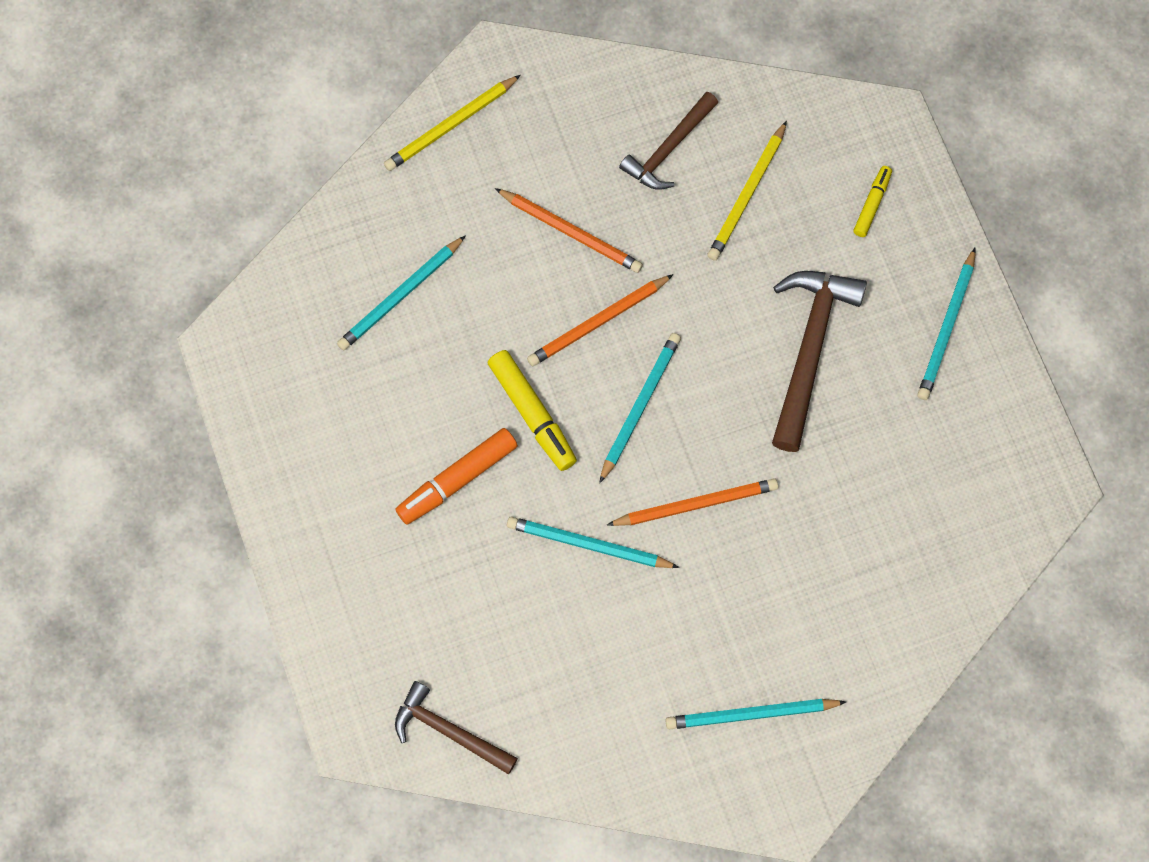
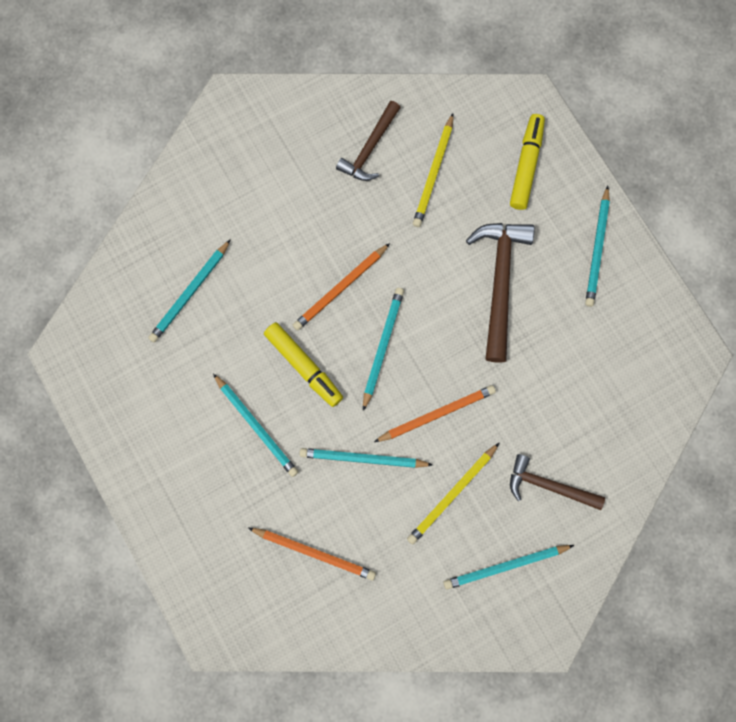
camera: 10 degrees left, 5 degrees up
yellow pencil [384,75,521,171] -> yellow pencil moved to [407,443,499,544]
orange marker [395,428,518,525] -> turquoise pencil [213,374,298,477]
brown hammer [395,681,518,774] -> brown hammer moved to [510,454,605,510]
orange pencil [495,188,643,273] -> orange pencil moved to [248,528,376,581]
yellow marker [853,166,892,237] -> yellow marker [510,114,545,210], size x1.70

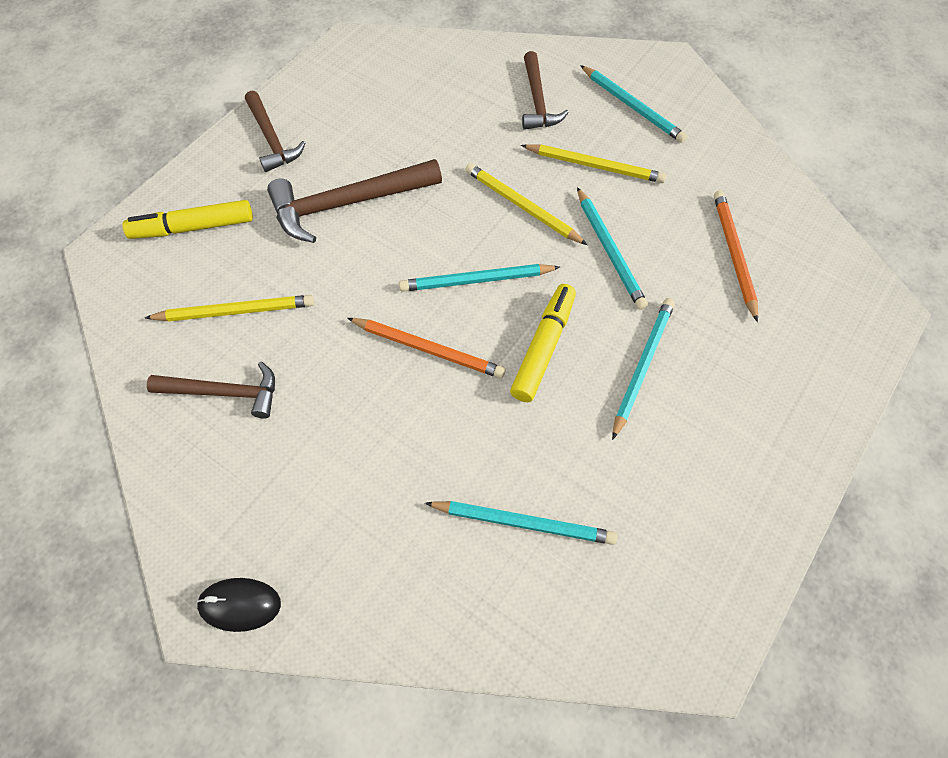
camera: 115 degrees left, 15 degrees down
orange pencil [374,385,496,442] -> yellow pencil [465,163,587,245]
turquoise pencil [585,186,610,307] -> brown hammer [245,91,306,172]
none -> black mouse [197,578,281,632]

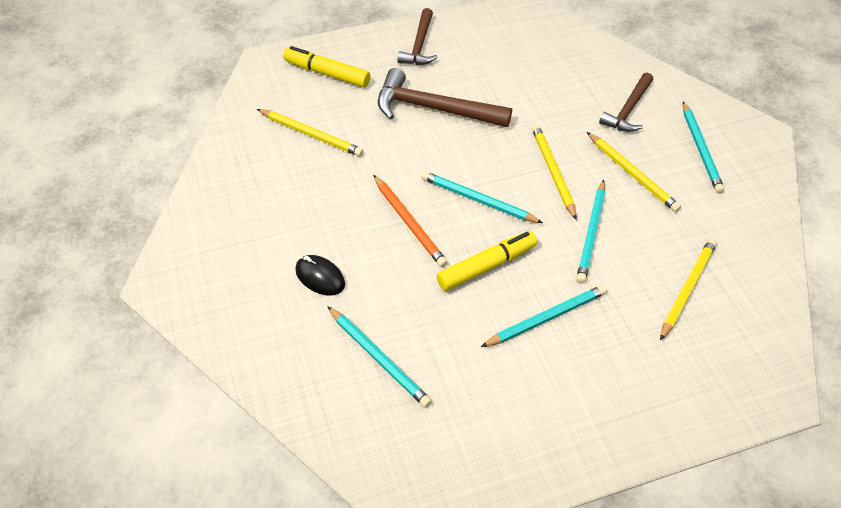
camera: 35 degrees right, 10 degrees down
brown hammer [147,362,275,419] -> none
black mouse [197,578,281,632] -> black mouse moved to [295,255,345,295]
orange pencil [714,190,758,322] -> yellow pencil [660,238,717,341]

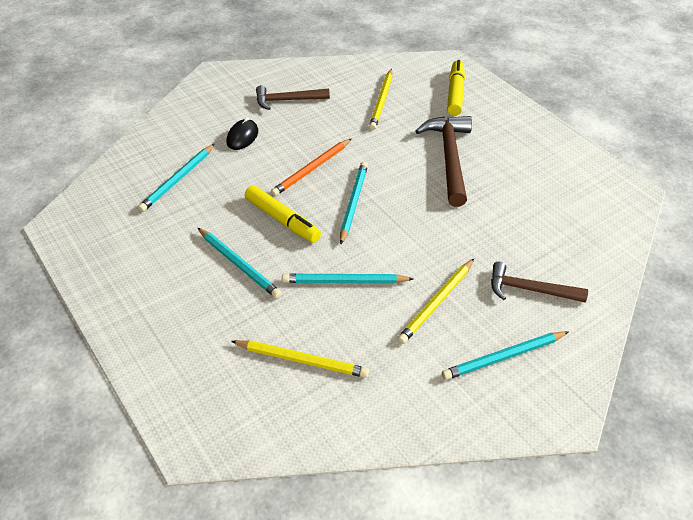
camera: 75 degrees right, 5 degrees down
brown hammer [398,8,438,65] -> brown hammer moved to [256,85,330,110]
yellow pencil [532,124,576,220] -> none

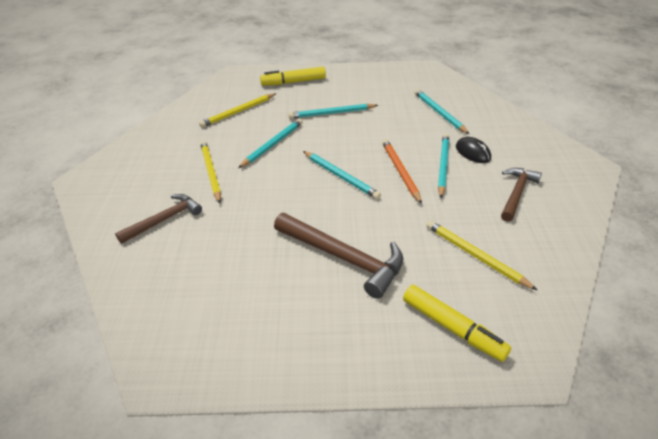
camera: 125 degrees right, 5 degrees down
yellow marker [245,185,321,243] -> yellow marker moved to [260,67,326,86]
turquoise pencil [442,331,568,380] -> turquoise pencil moved to [438,134,449,198]

